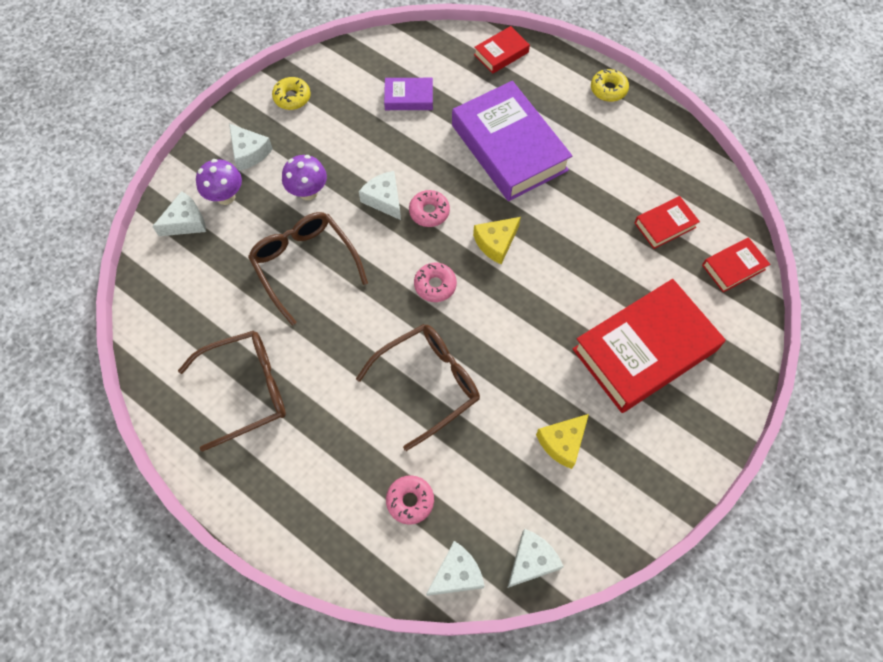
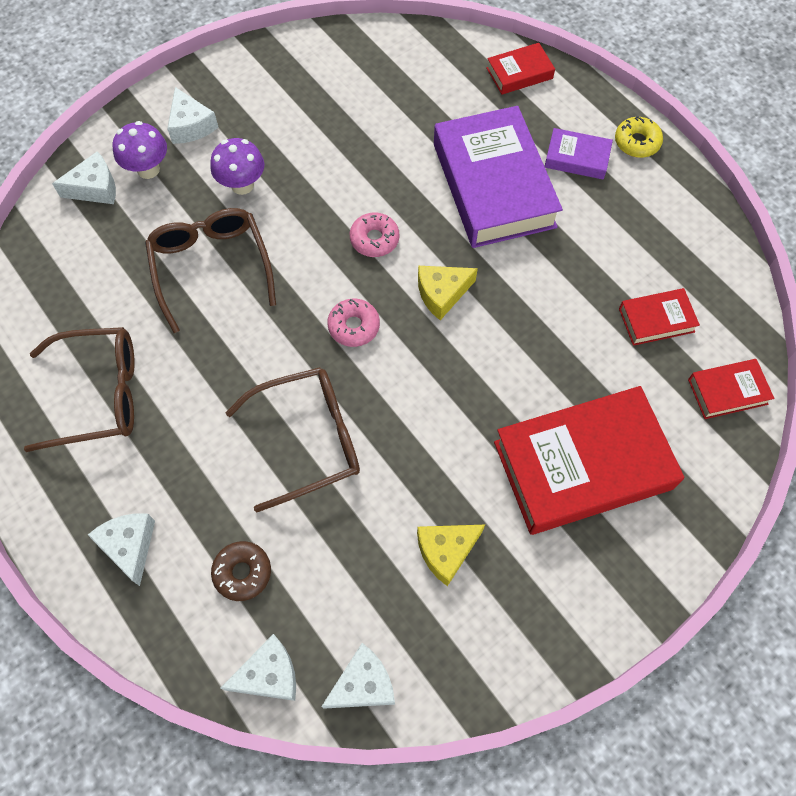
camera: 15 degrees right, 0 degrees up
yellow donut [272,77,311,110] -> none
white cheese [359,171,401,220] -> white cheese moved to [88,513,155,586]
purple book [384,78,433,110] -> purple book moved to [544,128,613,179]
pink donut [386,475,434,525] -> brown donut [211,541,271,601]

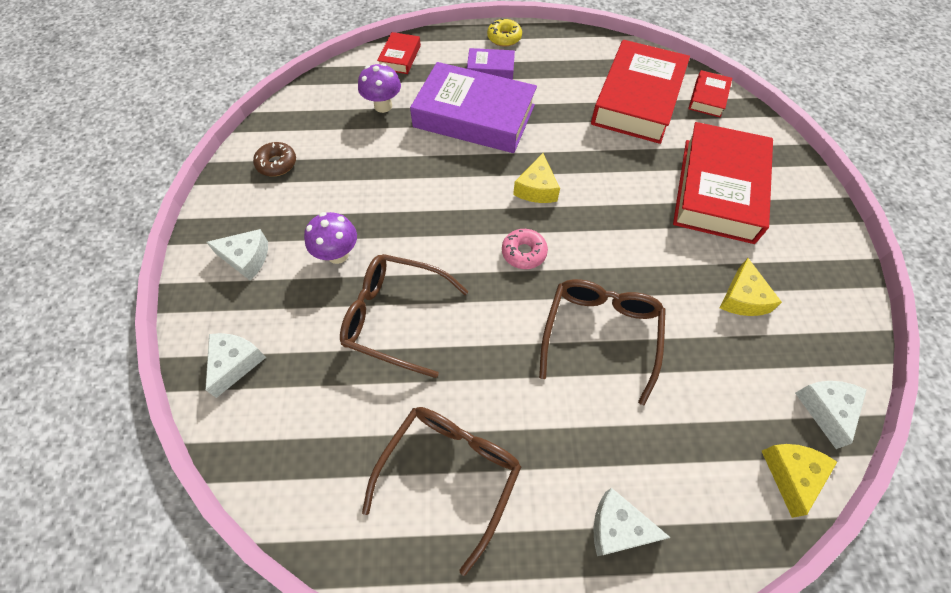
camera: 55 degrees left, 5 degrees down
purple mushroom [112,121,167,179] -> purple mushroom moved to [358,63,401,113]
brown donut [211,541,271,601] -> brown donut moved to [253,142,296,176]
white cheese [221,634,296,701] -> yellow cheese [762,444,837,518]
pink donut [350,212,399,257] -> none
purple book [544,128,613,179] -> purple book turned 45 degrees clockwise [467,48,515,80]
red book [619,288,700,346] -> red book [591,40,690,144], size x2.17

